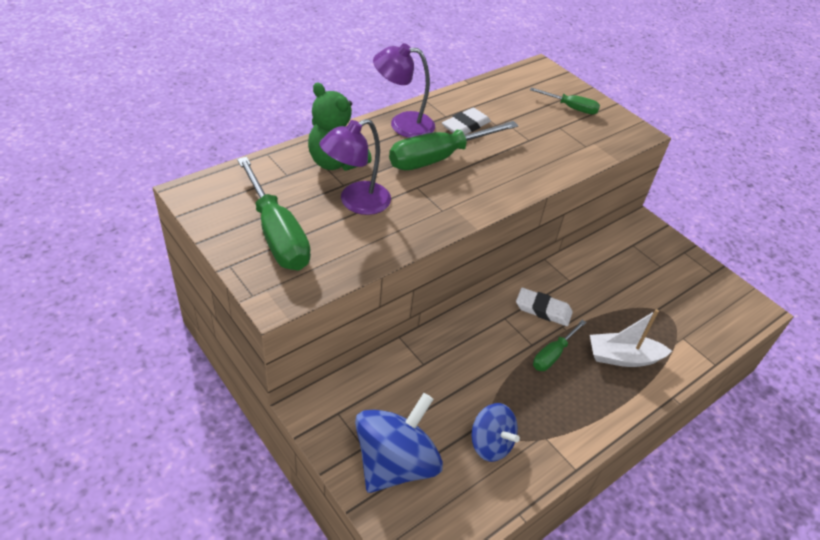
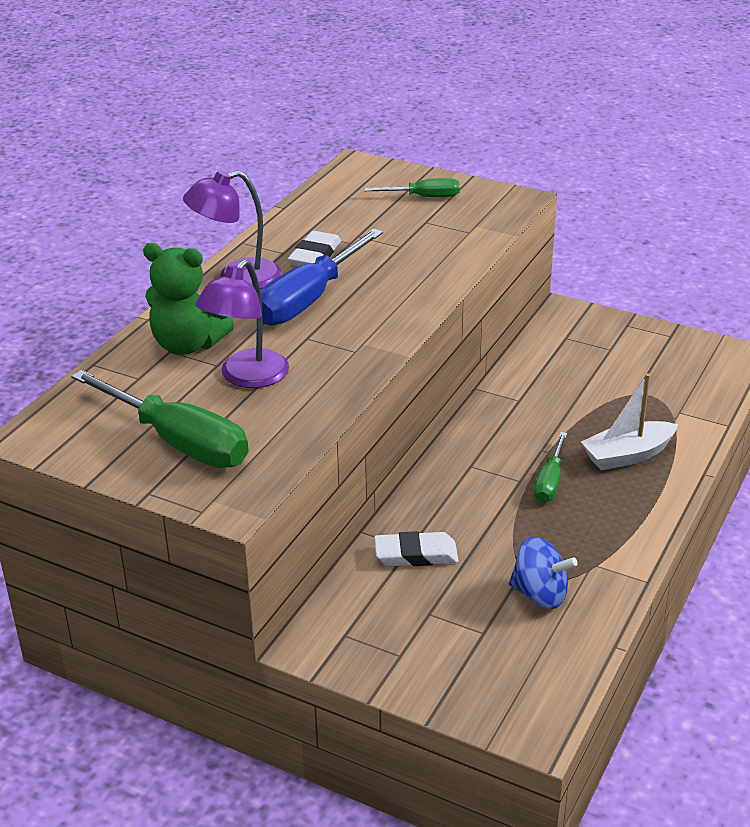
camera: 20 degrees left, 10 degrees down
blue spinning top [355,393,443,493] -> none
green screwdriver [389,121,518,170] -> blue screwdriver [260,228,383,326]
white eraser [516,288,573,326] -> white eraser moved to [374,531,459,566]

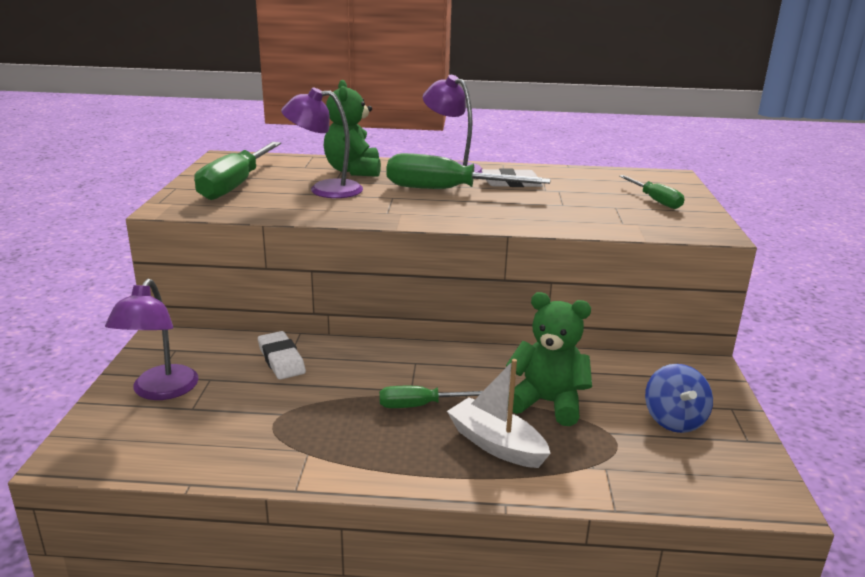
camera: 65 degrees right, 10 degrees down
blue screwdriver [260,228,383,326] -> green screwdriver [387,153,551,189]
blue spinning top [509,537,578,609] -> blue spinning top moved to [645,364,713,433]
none -> purple lamp [105,279,199,400]
none -> green teddy bear [506,292,592,426]

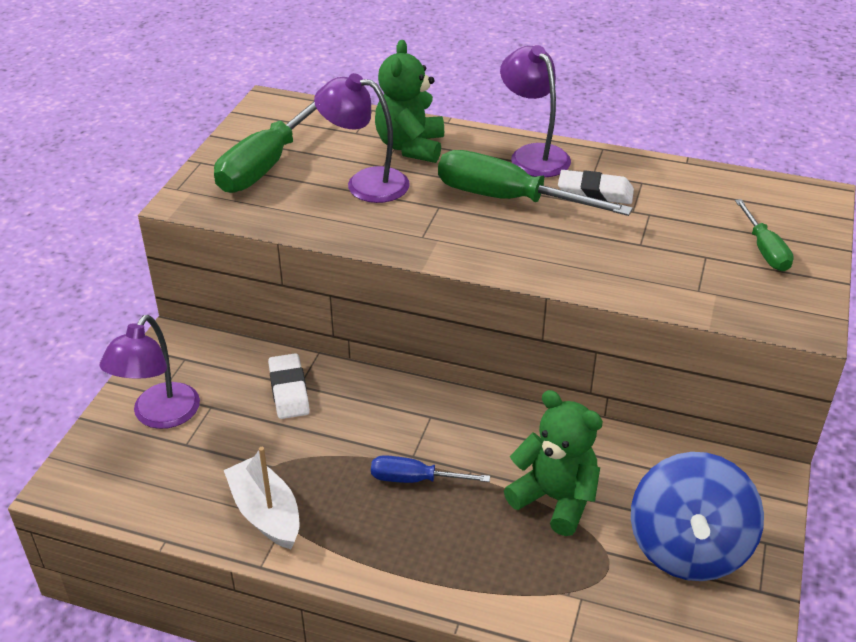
camera: 15 degrees right, 15 degrees up
green screwdriver [379,386,483,408] -> blue screwdriver [371,455,490,483]
white boat [447,359,551,468] -> white boat moved to [224,447,299,549]
blue spinning top [645,364,713,433] -> blue spinning top [631,452,764,581], size x1.65

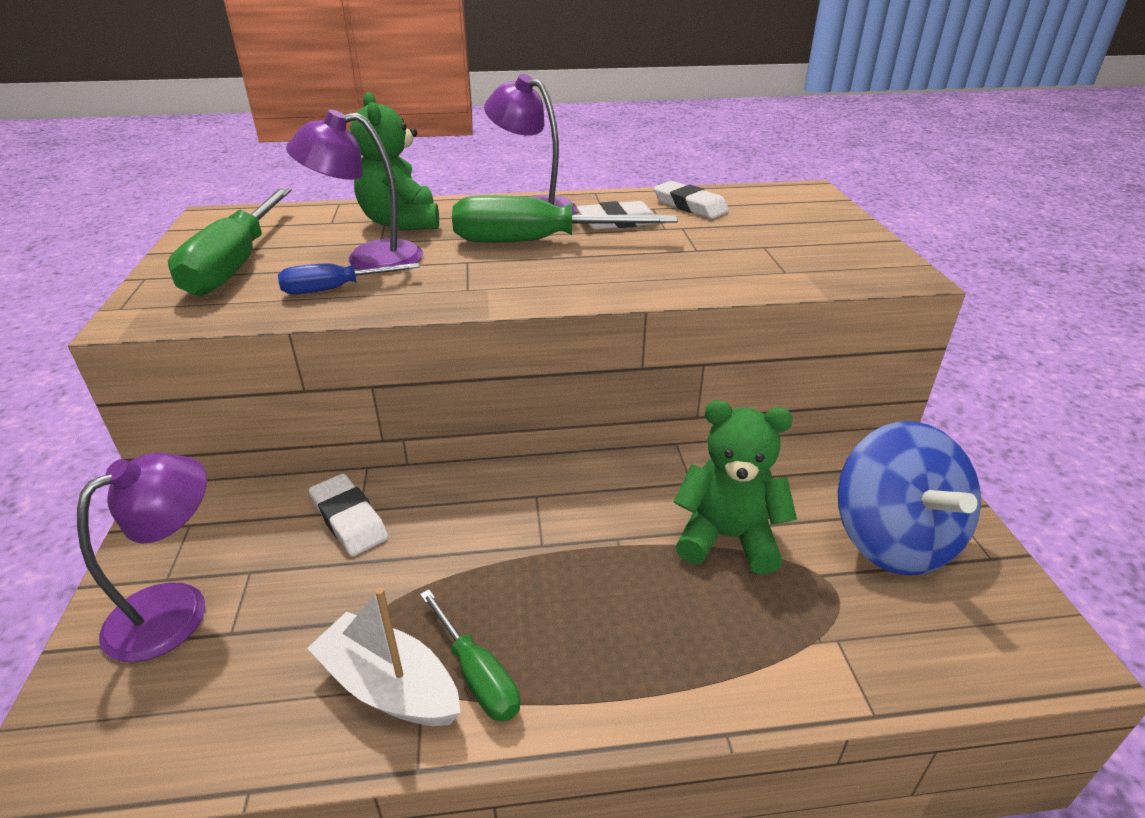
camera: 25 degrees left, 5 degrees down
purple lamp [100,315,200,429] -> purple lamp turned 135 degrees counterclockwise [77,453,207,662]
blue screwdriver [371,455,490,483] -> blue screwdriver moved to [278,263,420,295]
green screwdriver [735,199,794,271] -> green screwdriver moved to [420,589,520,722]
none -> white eraser [654,181,729,219]

